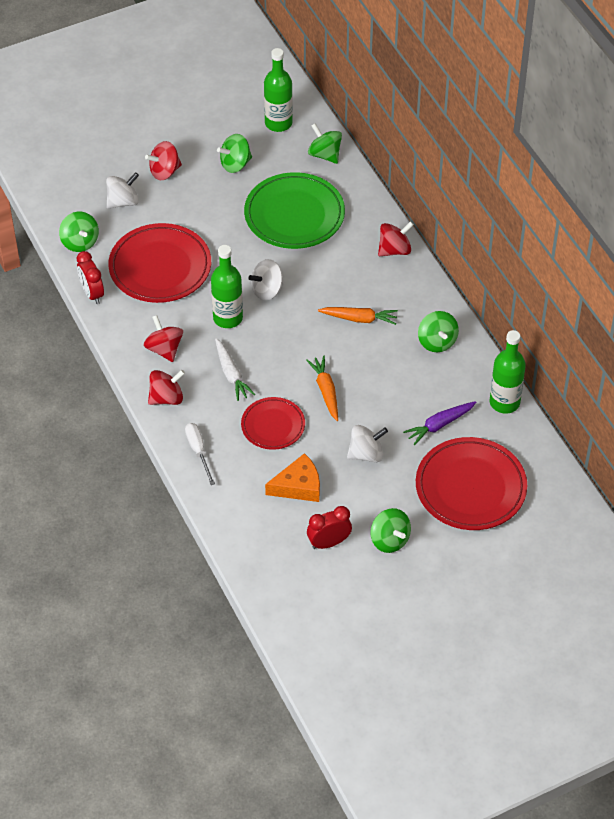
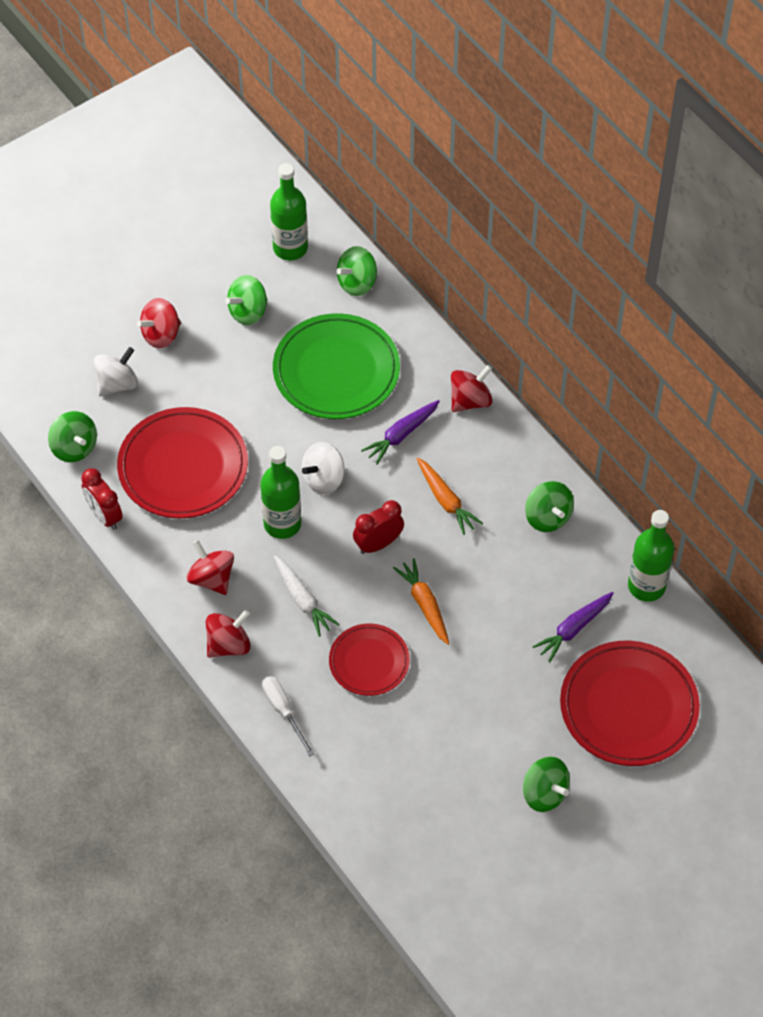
camera: 10 degrees left, 5 degrees up
orange cheese [265,453,320,502] -> none
red clock [307,506,352,549] -> red clock moved to [353,500,404,554]
green spinning top [308,124,342,164] -> green spinning top turned 75 degrees counterclockwise [336,246,377,296]
orange carrot [318,307,398,325] -> orange carrot turned 60 degrees clockwise [417,458,483,535]
white spinning top [347,425,388,462] -> none
none -> purple carrot [361,400,440,465]

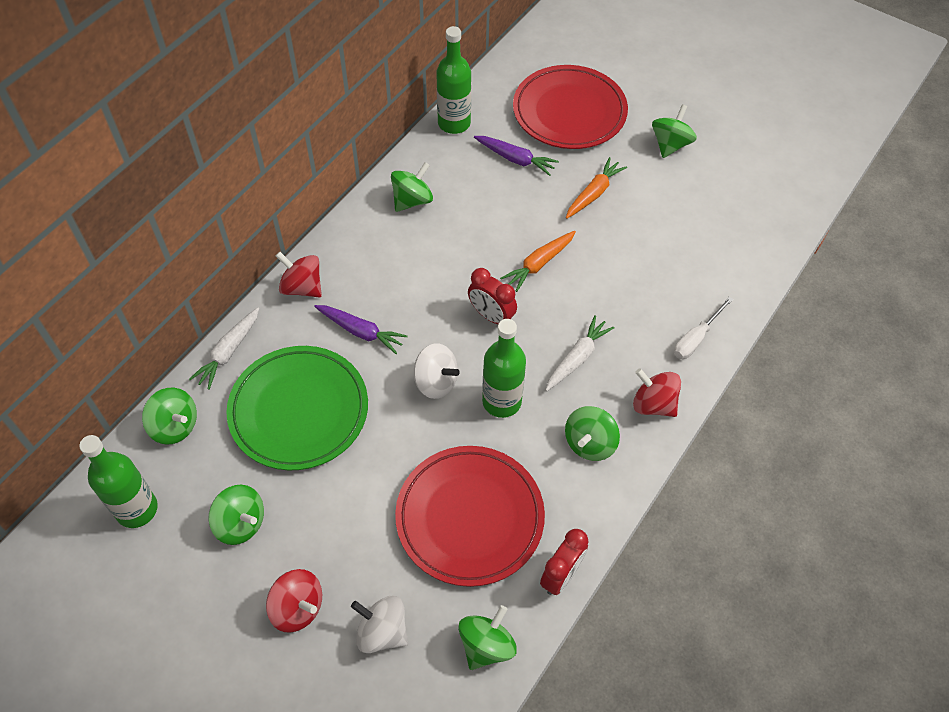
camera: 110 degrees left, 0 degrees up
red spinning top [187,540,234,595] -> green spinning top [565,406,620,461]
red plate [329,623,410,696] -> none
orange carrot [417,458,483,535] -> orange carrot moved to [566,157,627,219]
none -> white carrot [189,307,259,390]

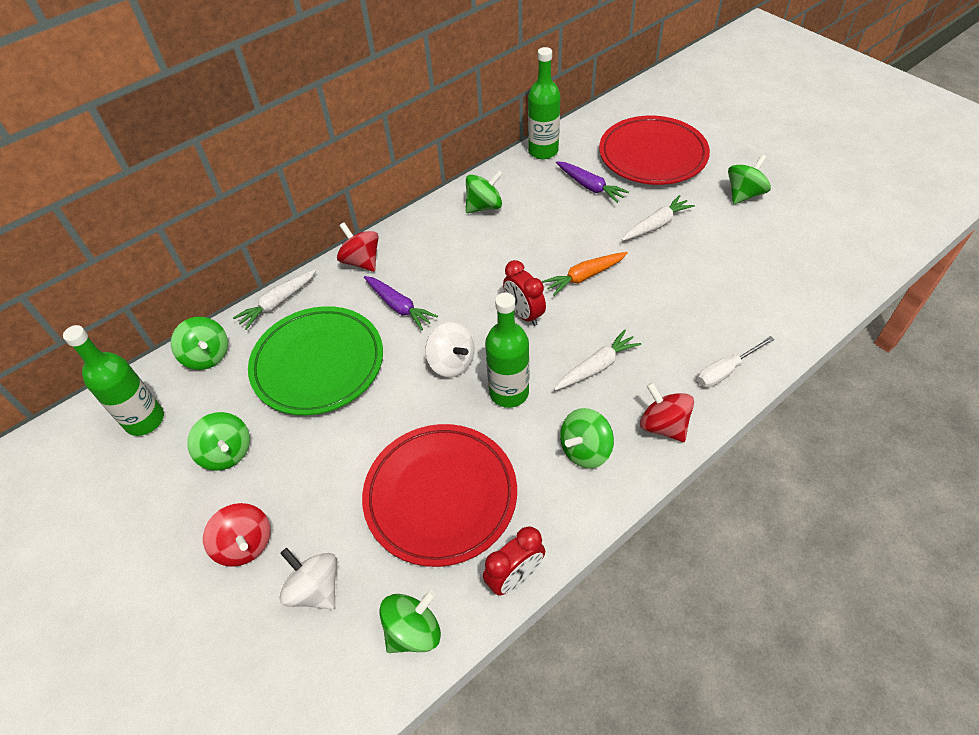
camera: 20 degrees right, 5 degrees down
orange carrot [566,157,627,219] -> white carrot [622,195,695,241]

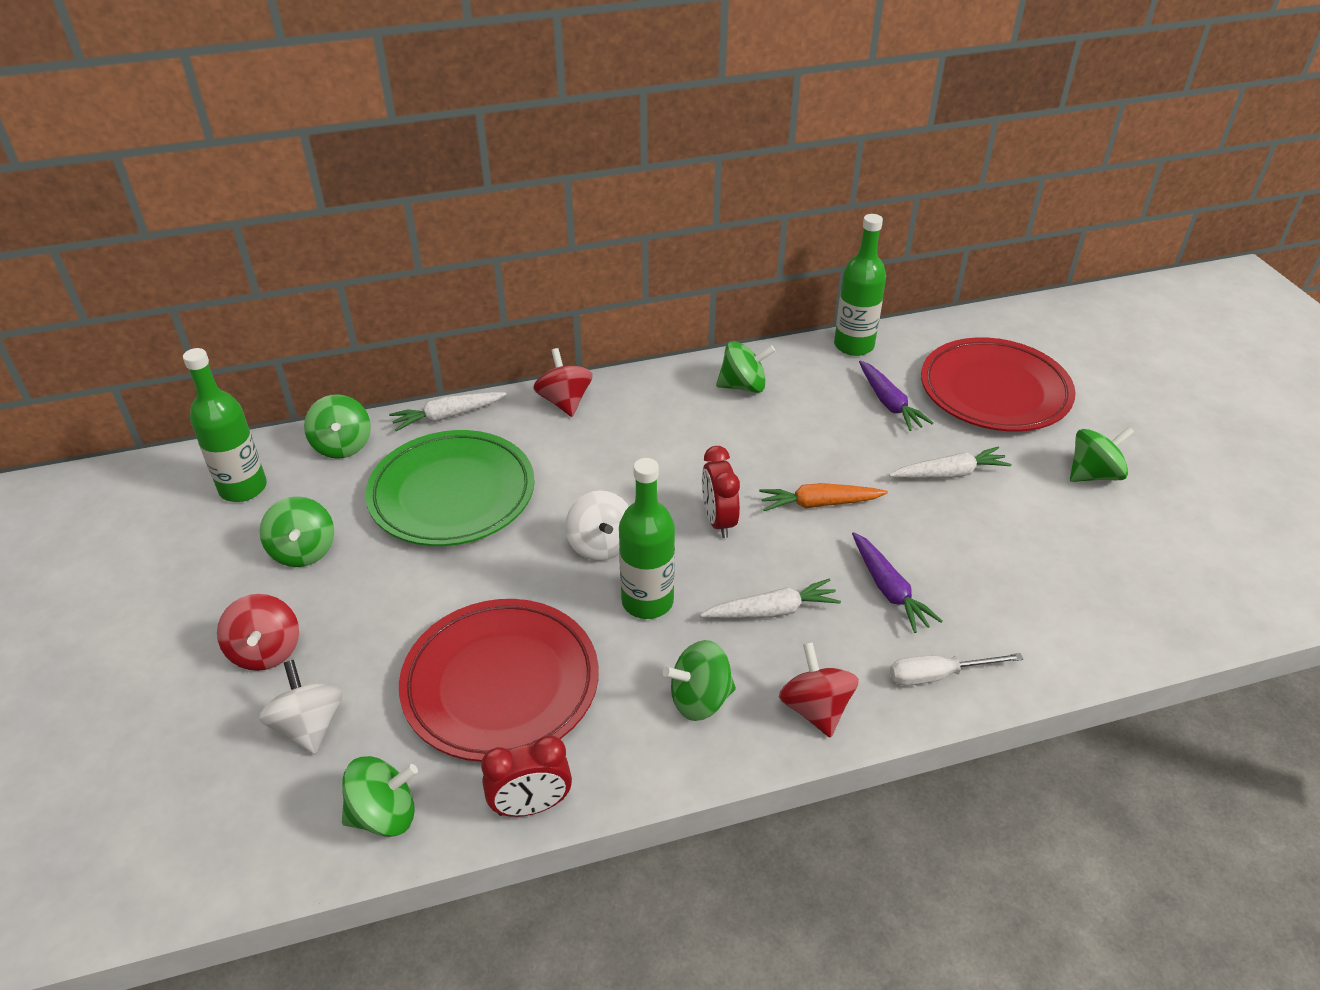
camera: 20 degrees right, 10 degrees down
purple carrot [364,276,438,330] -> purple carrot moved to [852,532,943,633]

